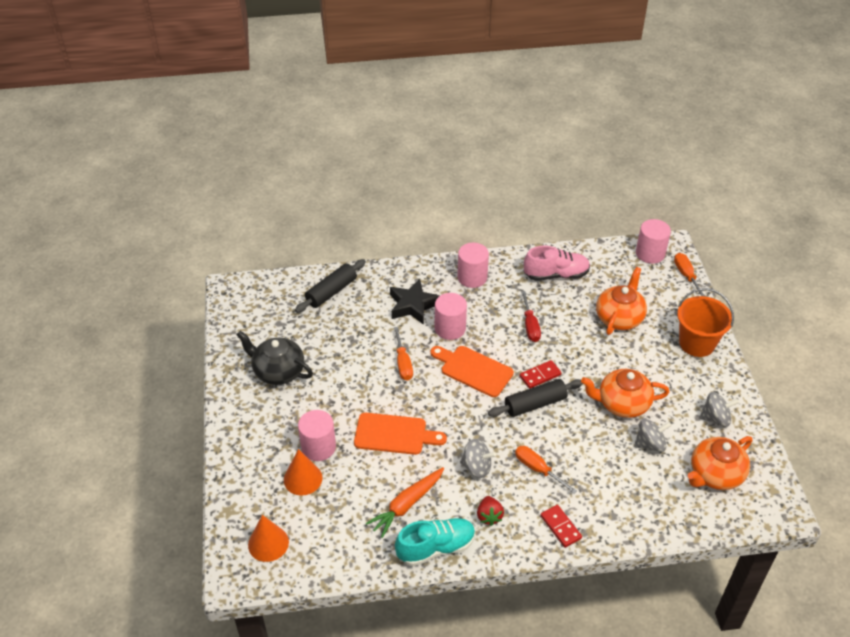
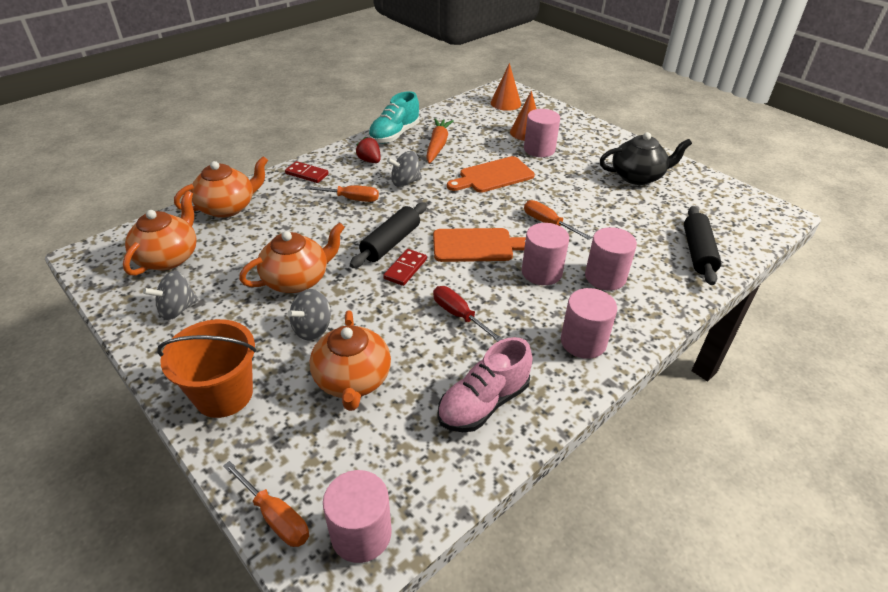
camera: 145 degrees right, 5 degrees down
black star [390,279,439,325] -> pink cylinder [585,227,637,291]
grey spinning top [634,418,672,452] -> grey spinning top moved to [287,289,331,341]
none -> orange teapot [174,156,268,218]

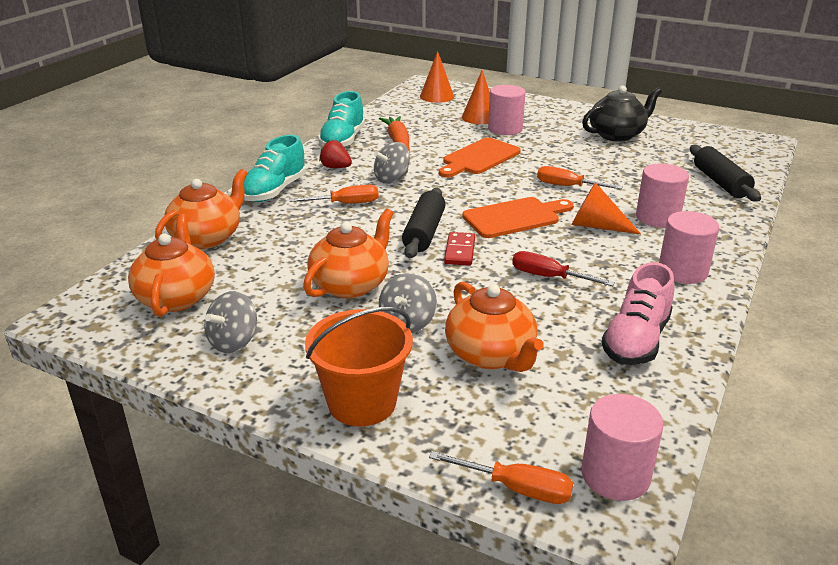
camera: 20 degrees left, 10 degrees down
red domino [285,161,329,183] -> turquoise shoe [244,135,306,202]
pink cylinder [522,223,569,285] -> orange cone [571,182,641,234]

